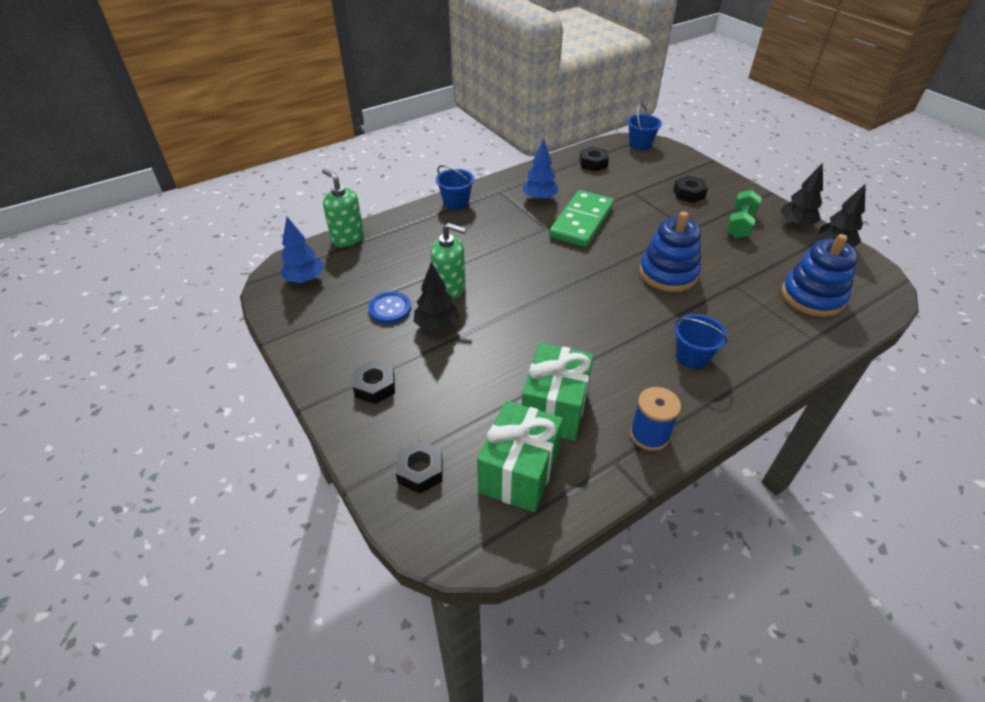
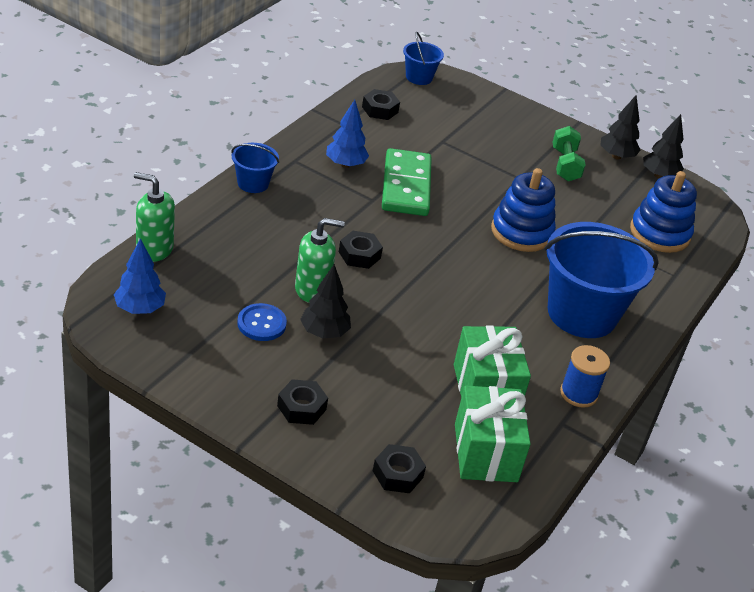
camera: 30 degrees left, 5 degrees down
black nut [673,175,708,203] -> black nut moved to [339,231,383,269]
blue bucket [675,314,728,369] -> blue bucket [544,222,659,338], size x2.11

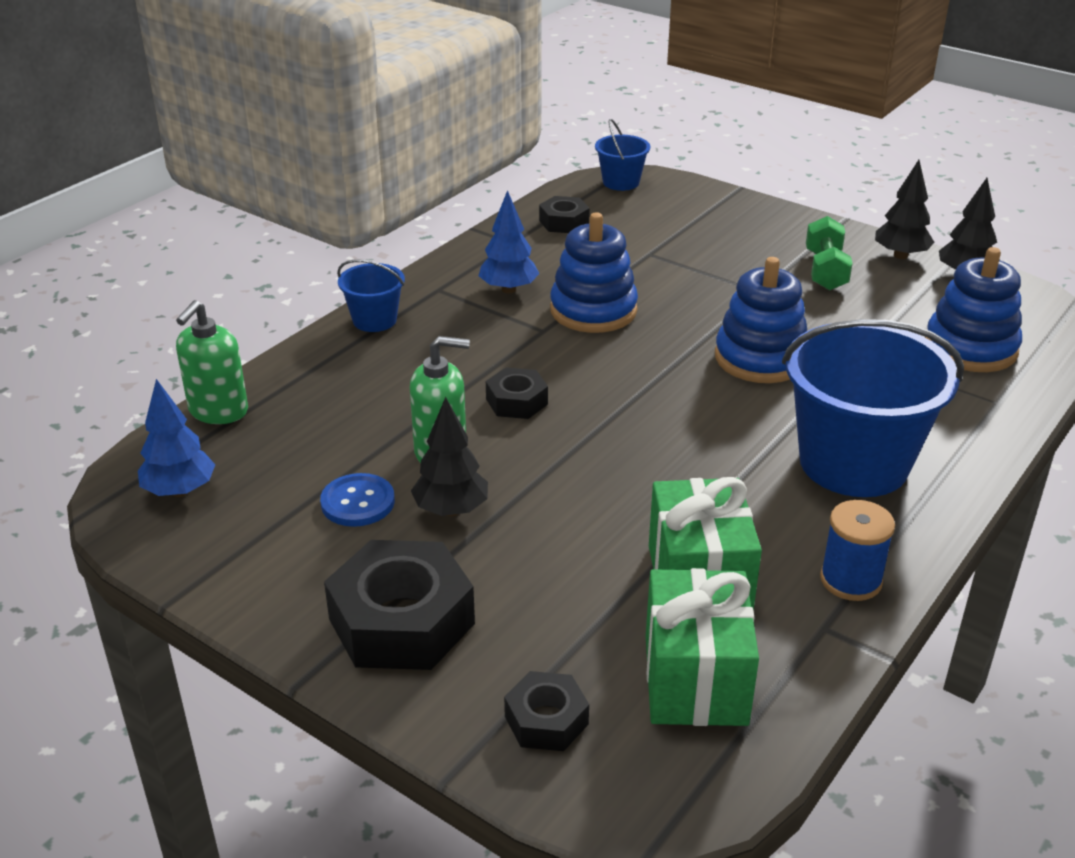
camera: 10 degrees right, 5 degrees down
green soap dispenser [134,172,175,262] -> green soap dispenser turned 90 degrees counterclockwise [176,300,248,424]
black nut [277,379,328,425] -> black nut [324,540,475,670], size x1.89
green domino [382,148,432,216] -> blue stacking toy [550,212,638,333]

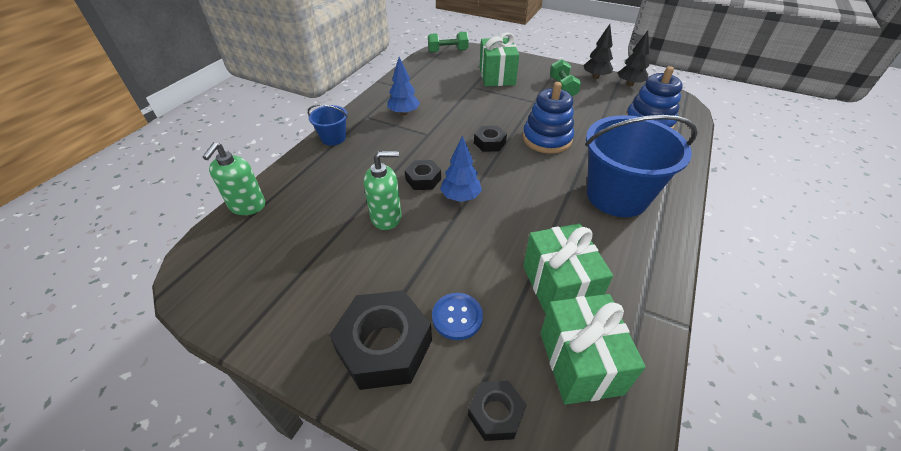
camera: 10 degrees left, 10 degrees up
blue tree [138,379,215,497] -> blue tree moved to [440,136,482,202]
blue button [320,473,395,527] -> blue button moved to [432,293,483,340]
black tree [411,397,488,516] -> none
black nut [539,196,590,233] -> black nut moved to [474,125,507,152]
blue stacking toy [550,212,638,333] -> none
blue bucket [595,119,650,191] -> green dumbbell [428,32,469,53]
blue spool [820,500,895,601] -> none
none -> green gift [479,32,519,86]

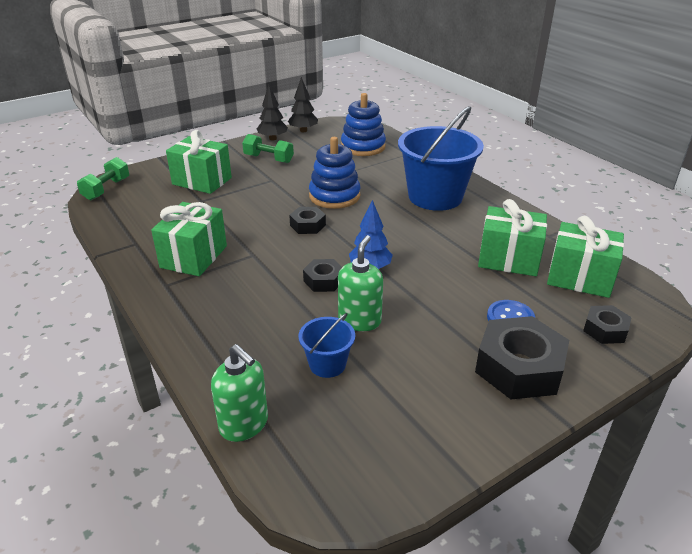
camera: 60 degrees left, 10 degrees down
blue bucket [308,104,348,146] -> blue bucket moved to [298,313,355,378]
blue tree [387,57,420,115] -> green gift [151,202,227,276]

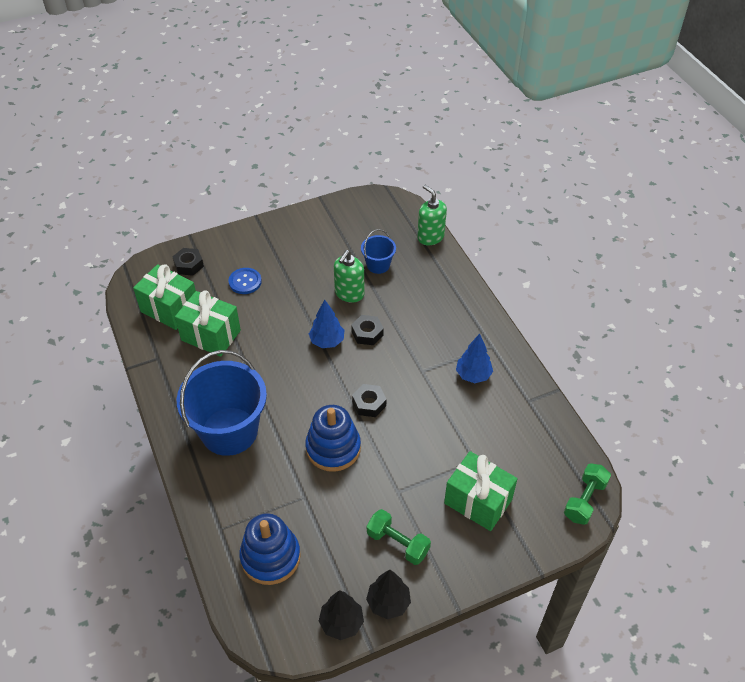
camera: 170 degrees left, 15 degrees up
green gift [151,202,227,276] -> blue tree [456,334,493,383]
black nut [475,316,569,399] -> none

